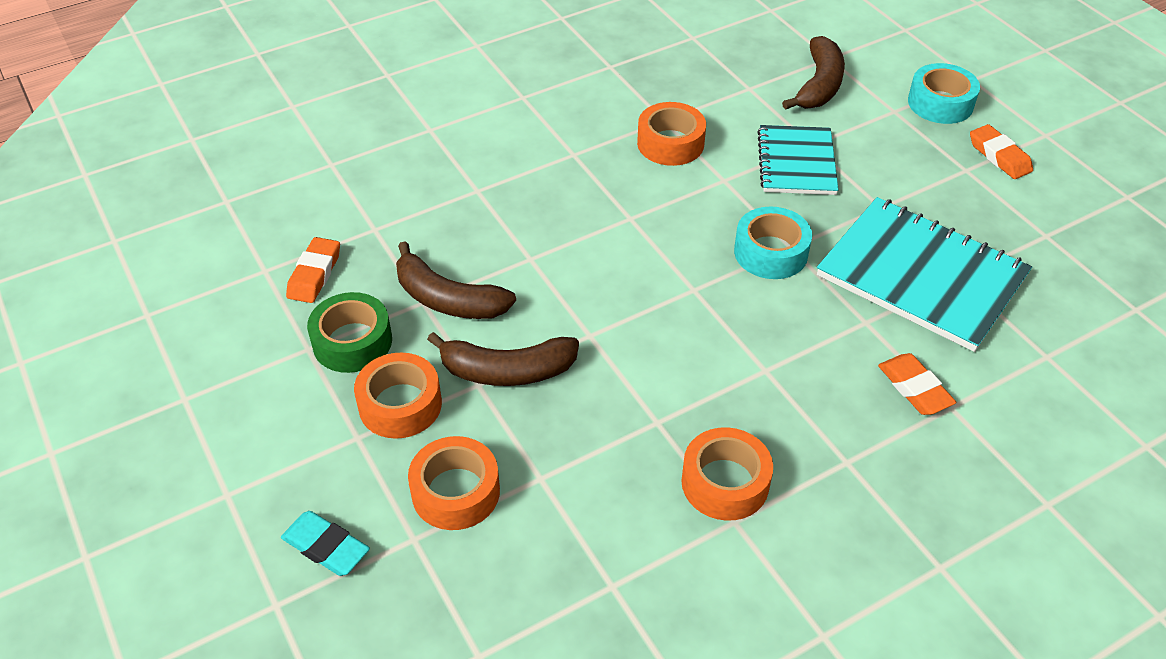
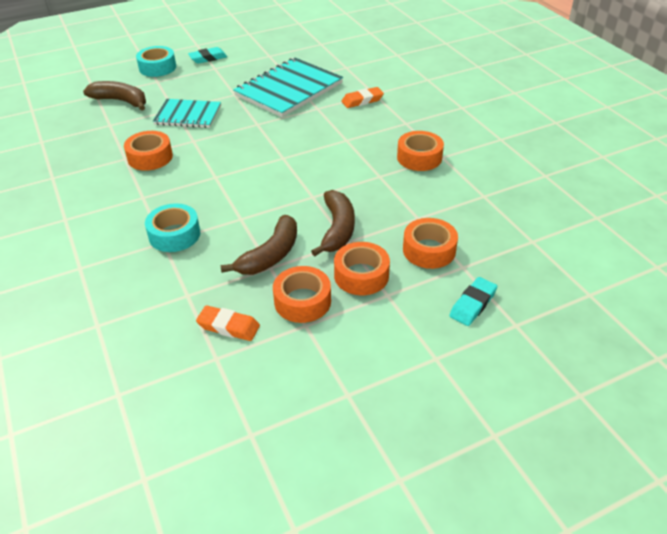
camera: 85 degrees left, 5 degrees down
green tape [307,292,392,373] -> orange tape [273,266,331,323]
turquoise tape [734,207,812,279] -> turquoise tape moved to [145,203,200,252]
orange eraser [970,124,1033,179] -> turquoise eraser [188,47,227,64]

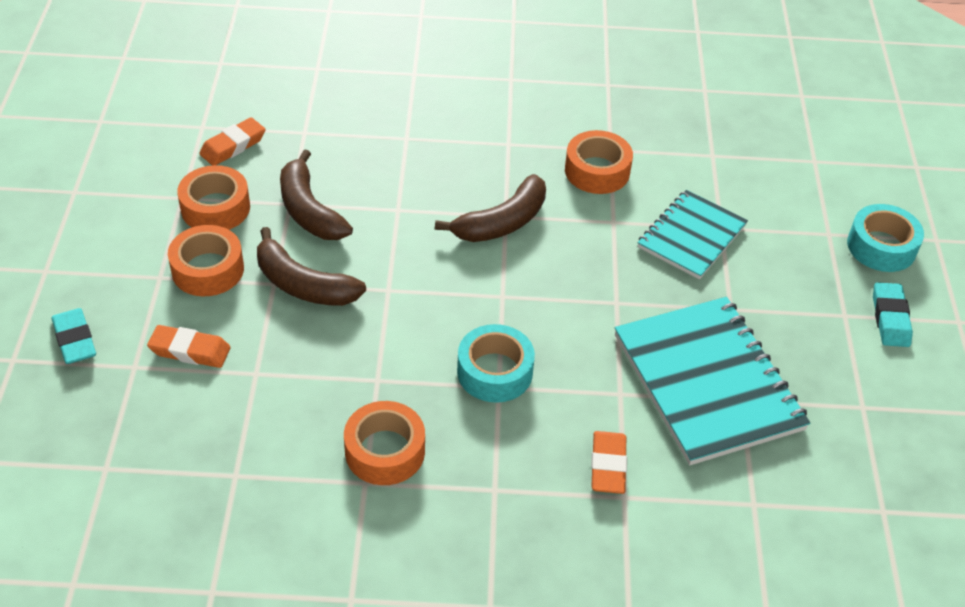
camera: 115 degrees right, 5 degrees up
brown banana [83,81,146,111] -> brown banana moved to [435,174,546,242]
turquoise tape [145,203,200,252] -> turquoise tape moved to [457,324,535,403]
orange tape [403,218,458,269] -> orange eraser [147,325,230,368]

